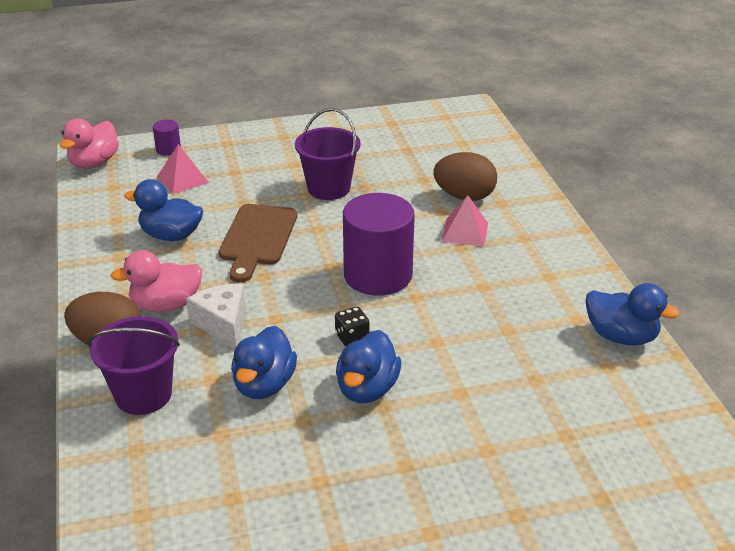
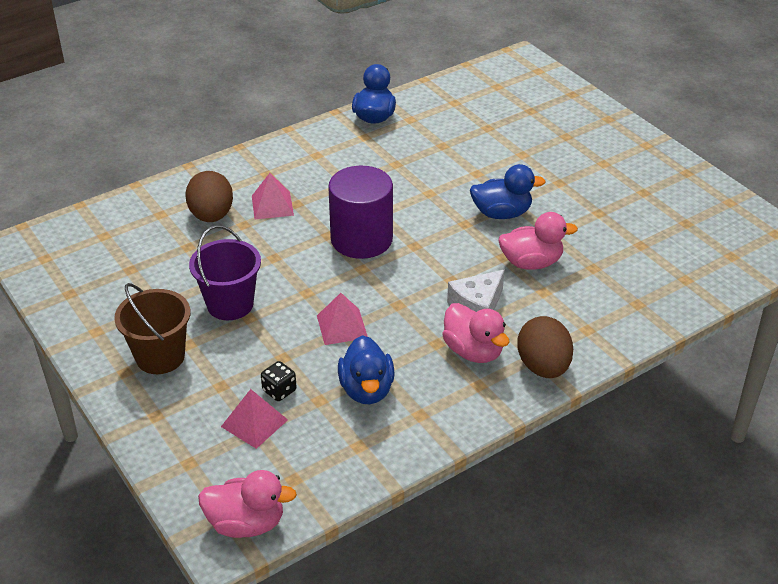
camera: 110 degrees left, 5 degrees up
purple bucket [88,316,180,415] -> none
purple cylinder [153,120,181,156] -> none
brown cutting board [219,204,297,283] -> pink pyramid [317,293,368,345]
blue duck [231,326,297,399] -> pink duck [498,212,578,270]
black dice [335,307,370,346] -> black dice moved to [261,361,297,401]
none -> brown bucket [114,283,191,374]

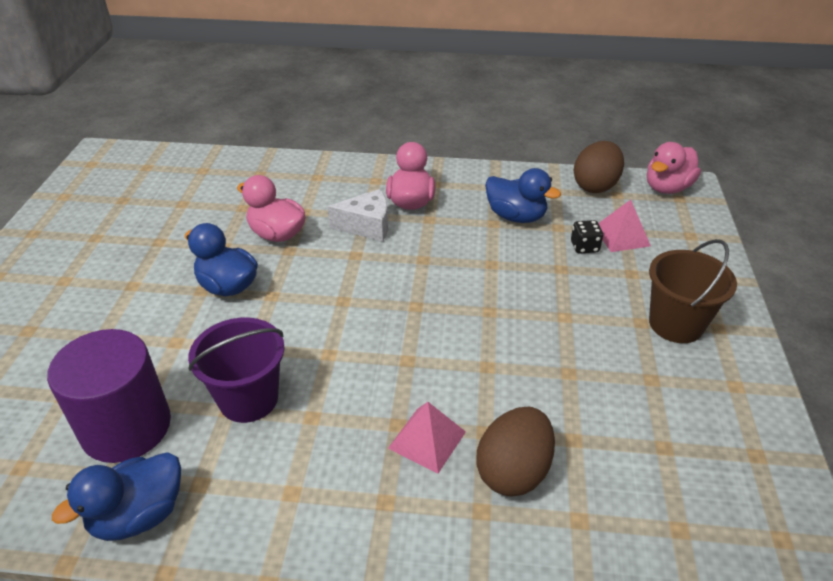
camera: 140 degrees left, 0 degrees up
purple bucket [189,225,261,320] -> purple bucket moved to [188,318,285,423]
pink duck [198,470,297,538] -> pink duck turned 90 degrees counterclockwise [647,142,701,194]
pink pyramid [317,293,368,345] -> none
purple cylinder [328,166,393,259] -> purple cylinder moved to [47,329,171,463]
blue duck [338,335,395,404] -> blue duck turned 90 degrees clockwise [485,168,561,223]
brown egg [517,316,573,378] -> brown egg moved to [574,141,624,193]

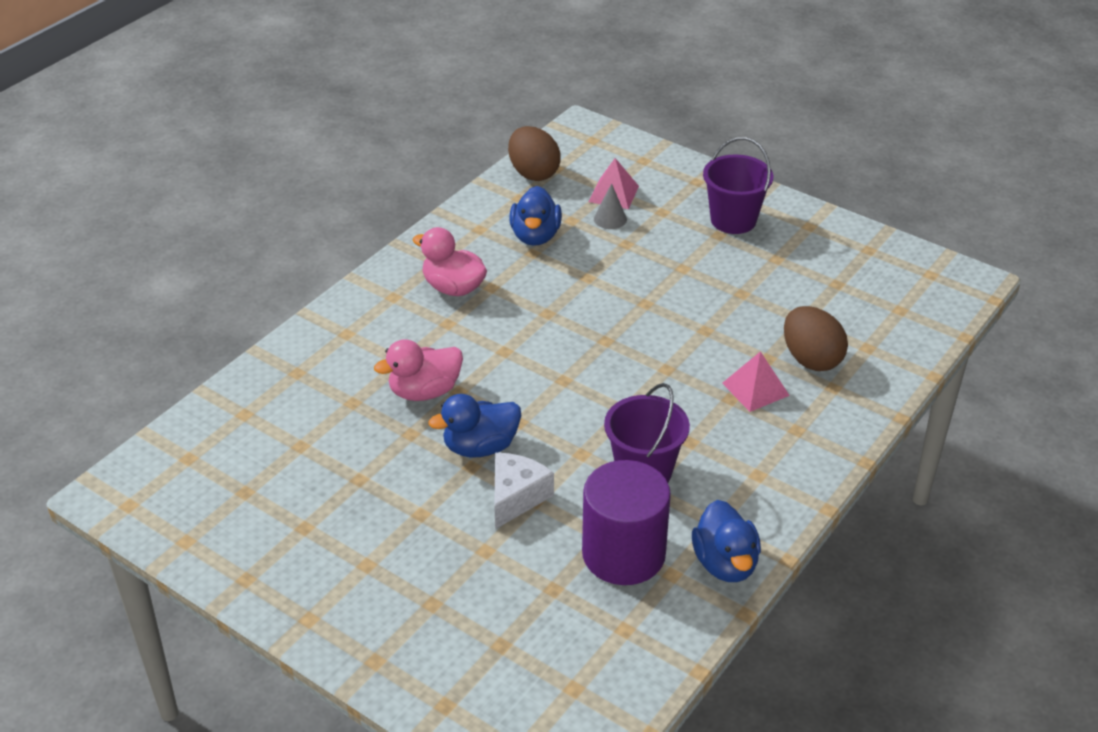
camera: 60 degrees left, 0 degrees up
white cheese [327,189,388,241] -> white cheese moved to [494,453,554,529]
blue duck [485,168,561,223] -> blue duck turned 120 degrees clockwise [510,186,562,246]
black dice [571,220,603,254] -> grey cone [594,183,627,229]
pink duck [647,142,701,194] -> none
brown bucket [649,239,737,343] -> purple bucket [703,137,773,234]

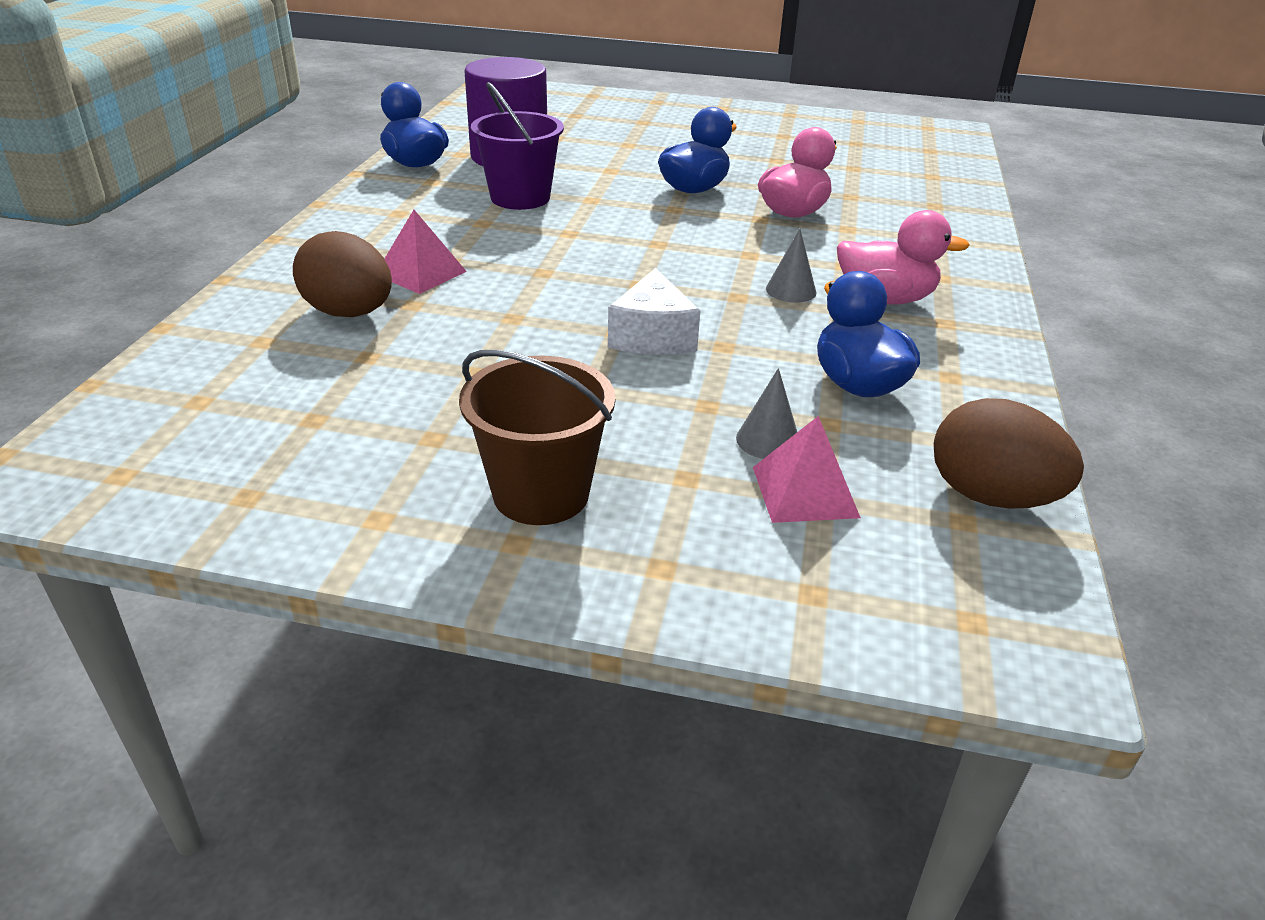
camera: 155 degrees right, 5 degrees down
white cheese [494,453,554,529] -> white cheese moved to [608,268,700,355]
purple bucket [703,137,773,234] -> brown bucket [459,350,616,525]
none -> grey cone [766,229,816,303]

